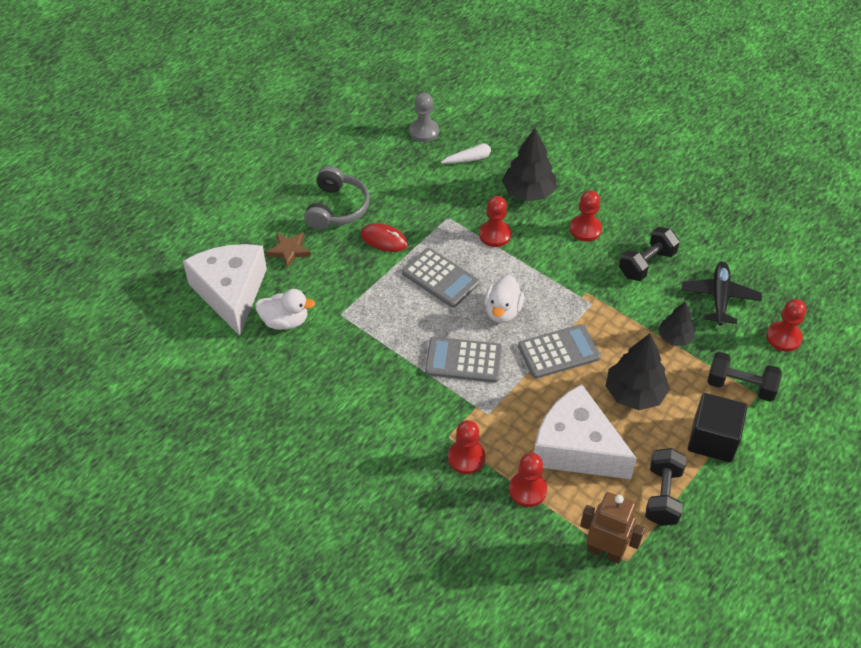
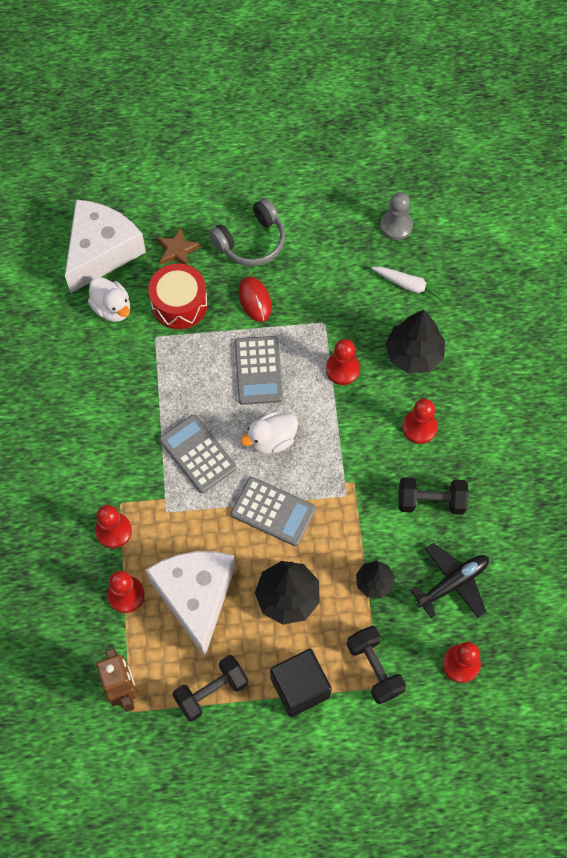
camera: 45 degrees right, 15 degrees up
none -> red drum [148,263,208,329]

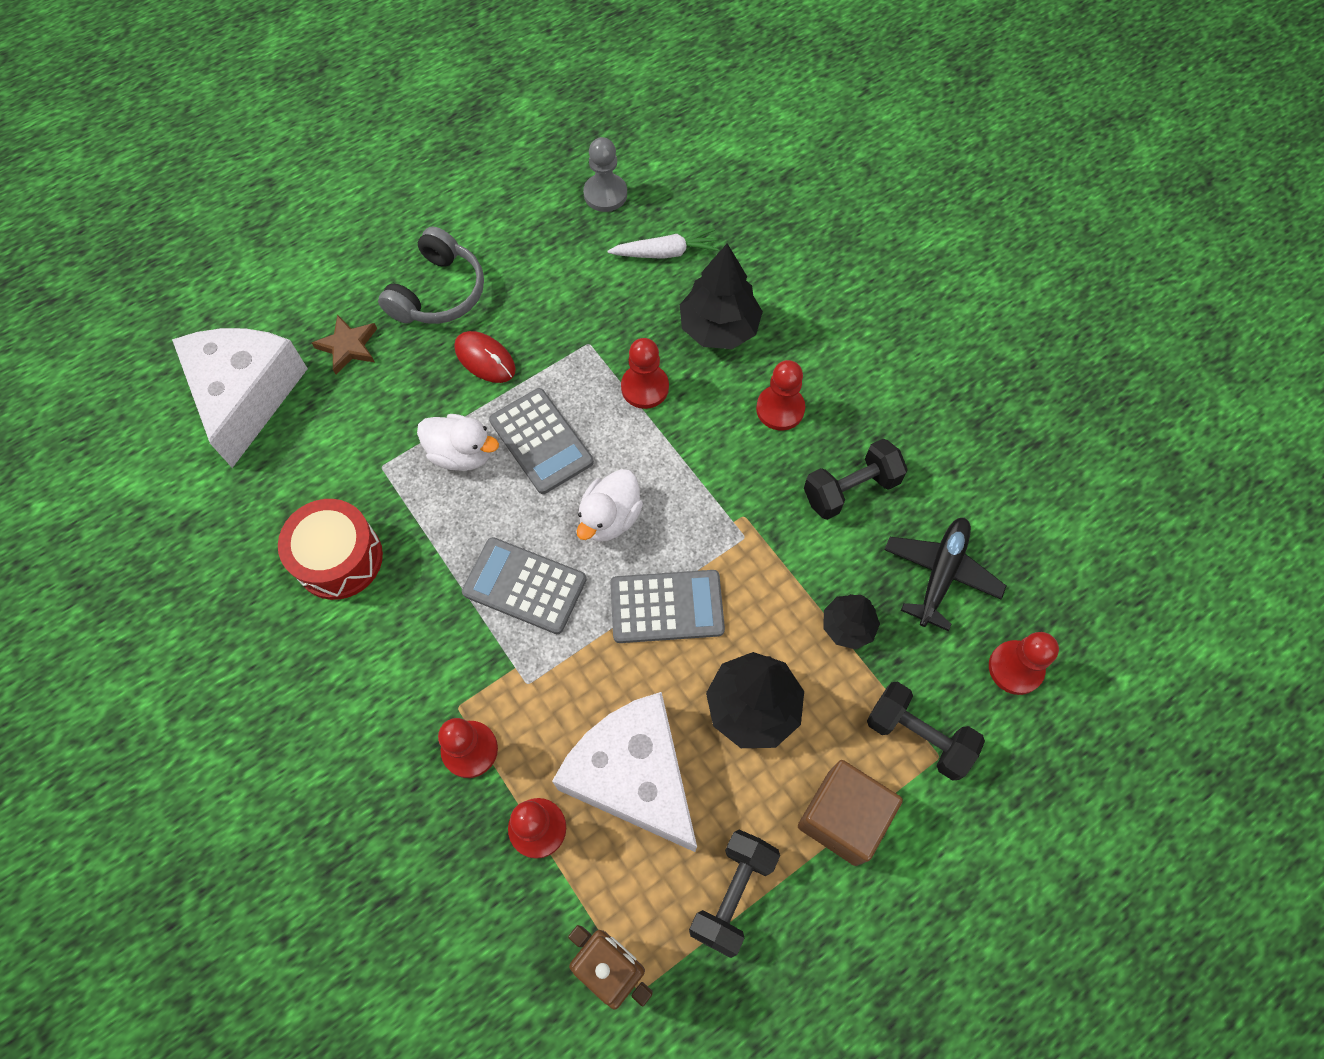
camera: 30 degrees left, 0 degrees up
white duck [88,277,130,322] -> white duck moved to [417,414,499,471]
red drum [148,263,208,329] -> red drum moved to [278,499,383,600]
black cube [270,649,332,717] -> brown cube [798,760,903,866]

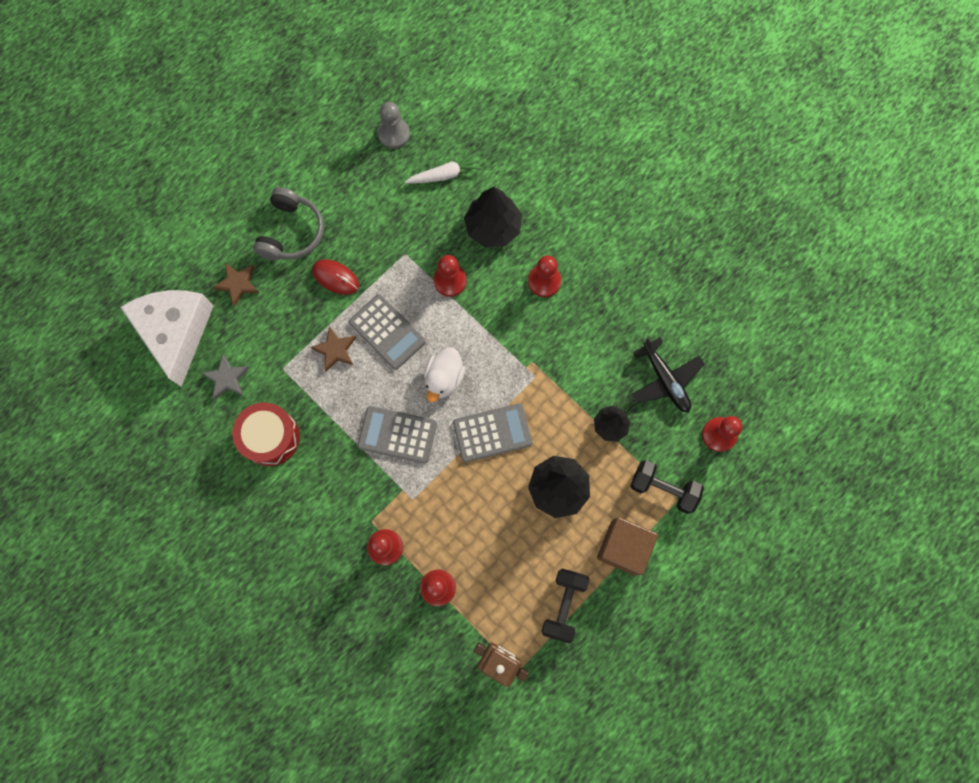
camera: 10 degrees left, 10 degrees up
white duck [417,414,499,471] -> brown star [310,326,356,372]
white cheese [552,692,697,852] -> none
black dumbbell [804,439,908,520] -> none
black plane [884,518,1006,631] -> black plane turned 135 degrees clockwise [631,337,704,412]
none -> grey star [201,354,249,400]

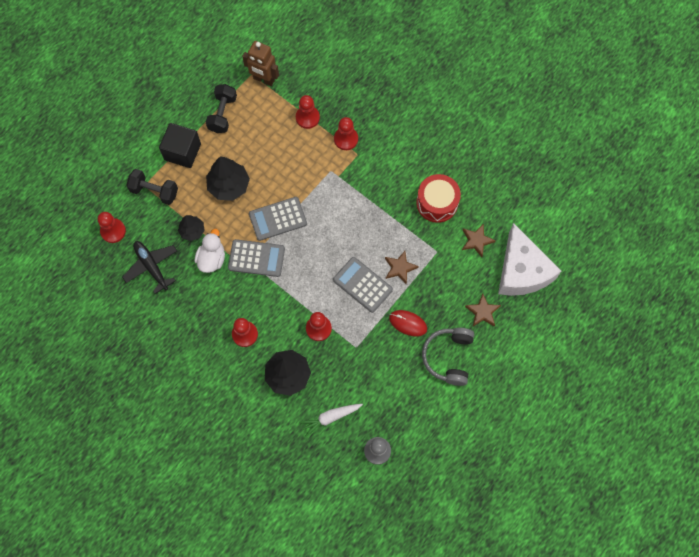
camera: 175 degrees right, 5 degrees down
grey star [201,354,249,400] -> brown star [462,224,496,257]
grey calculator [357,406,437,464] -> grey calculator moved to [228,239,285,277]
white duck [424,347,465,402] -> white duck moved to [195,229,225,273]
brown cube [597,517,658,576] -> black cube [159,123,201,168]

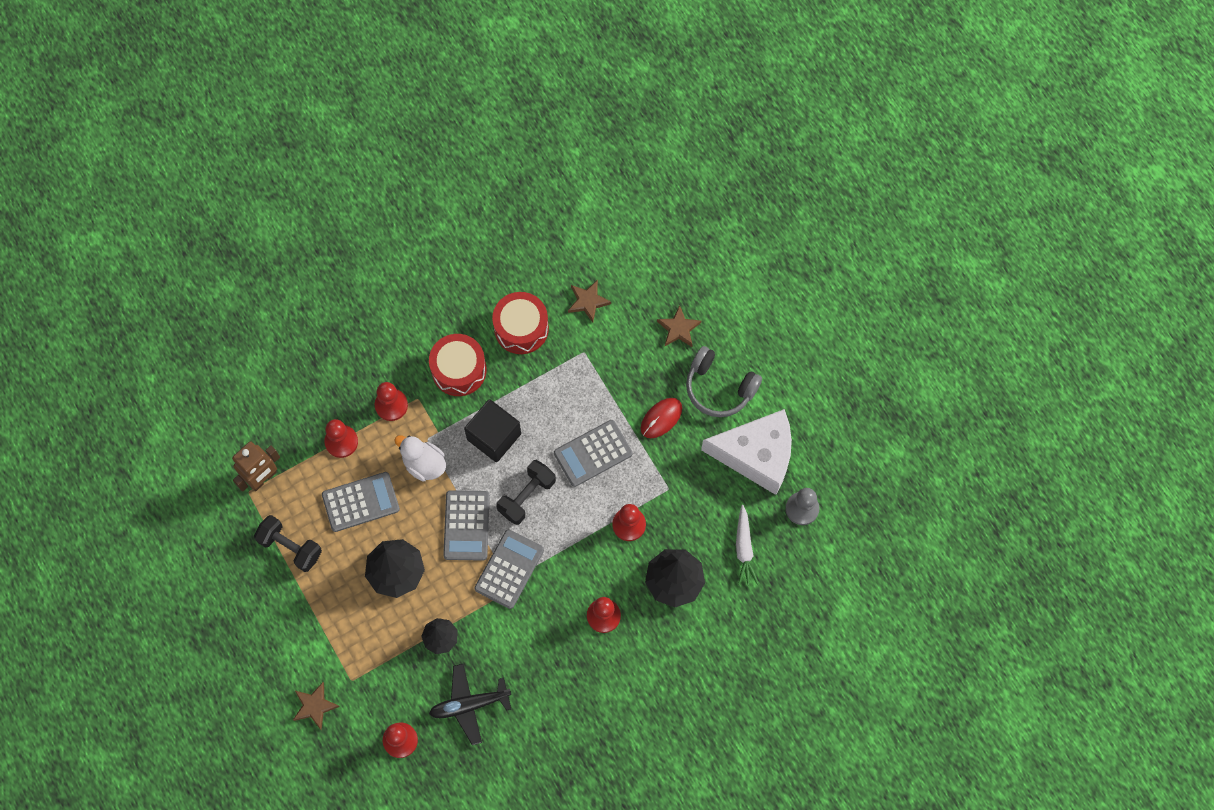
camera: 70 degrees left, 0 degrees up
black dumbbell [126,169,178,205] -> black dumbbell moved to [496,460,556,525]
black cube [159,123,201,168] -> black cube moved to [464,399,521,462]
white duck [195,229,225,273] -> white duck moved to [394,435,446,481]
brown star [385,251,419,284] -> brown star moved to [293,682,340,730]
white cheese [498,223,561,296] -> white cheese moved to [701,409,792,495]
none -> grey calculator [322,472,400,532]
none -> red drum [429,334,487,396]

